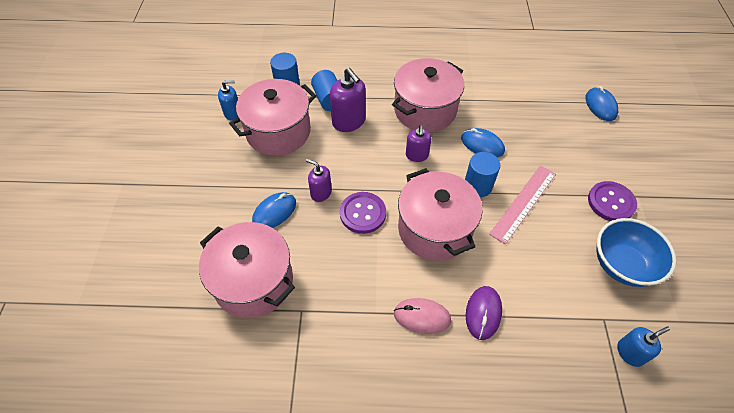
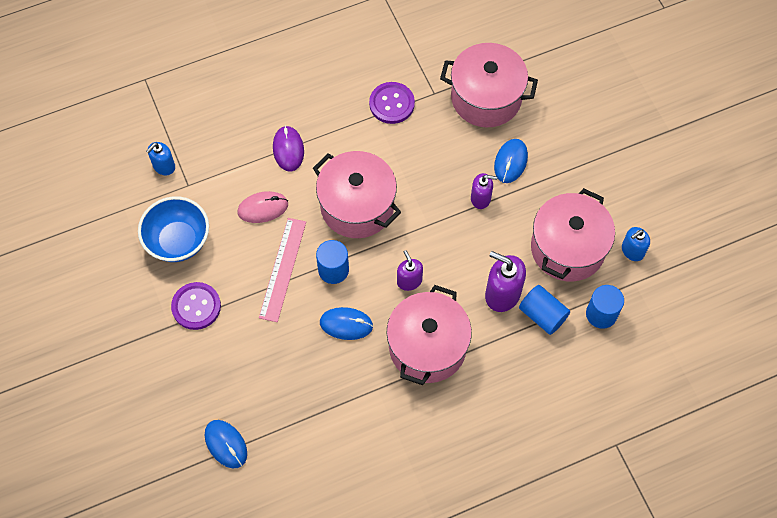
camera: 155 degrees right, 10 degrees up
purple button [340,192,386,234] -> purple button moved to [369,82,415,124]
pink mouse [394,298,451,334] -> pink mouse moved to [238,191,288,223]

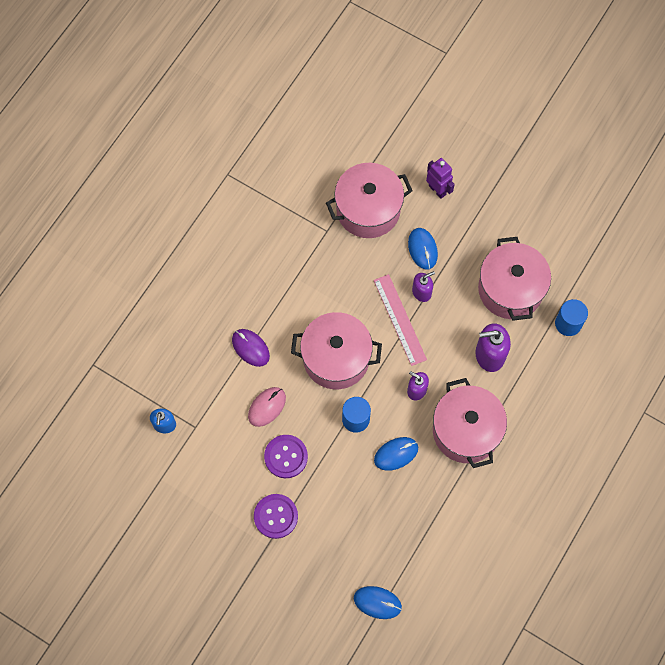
camera: 35 degrees left, 5 degrees up
blue bowl [138,196,209,262] -> none
pink ruler [259,218,306,322] -> pink ruler moved to [374,274,427,366]
purple button [369,82,415,124] -> purple button moved to [264,435,308,478]
blue cylinder [519,285,570,335] -> none
blue soap dispenser [622,227,650,261] -> none
none -> purple robot [426,158,455,199]

